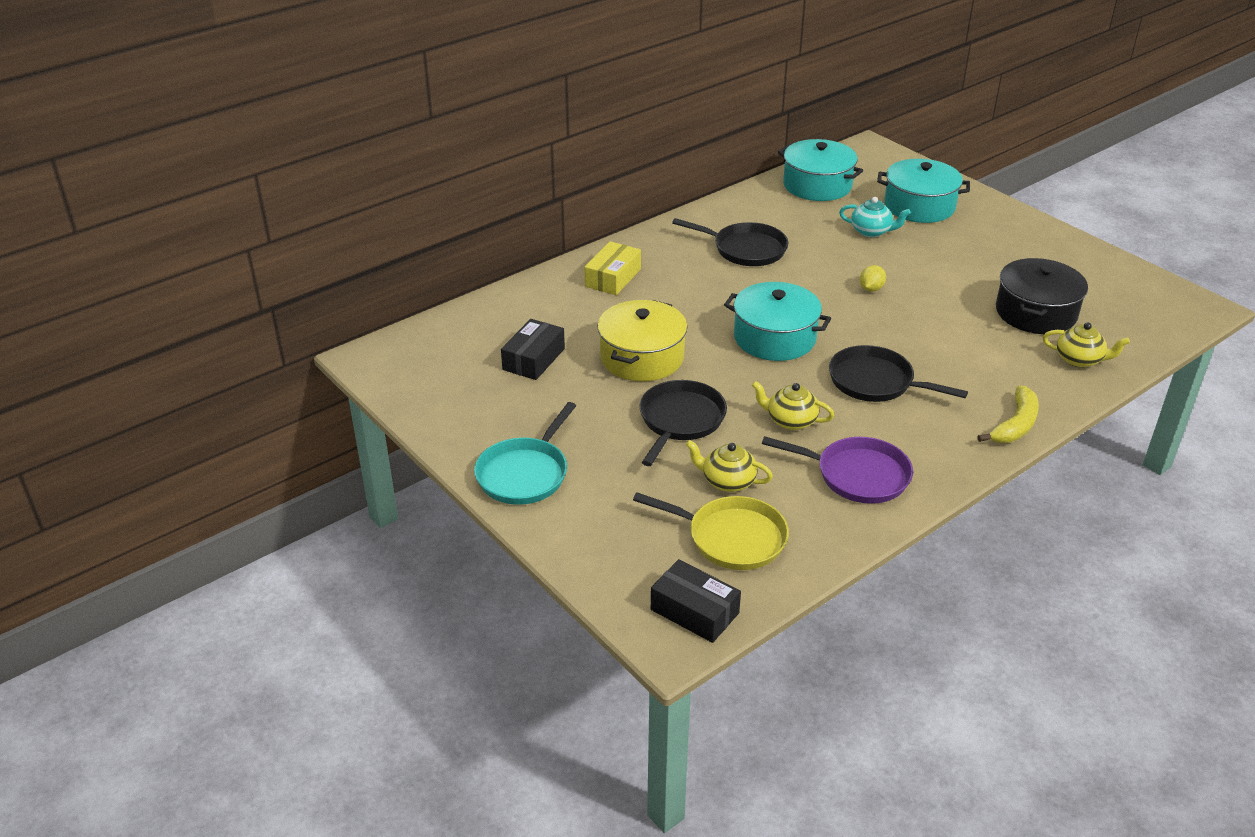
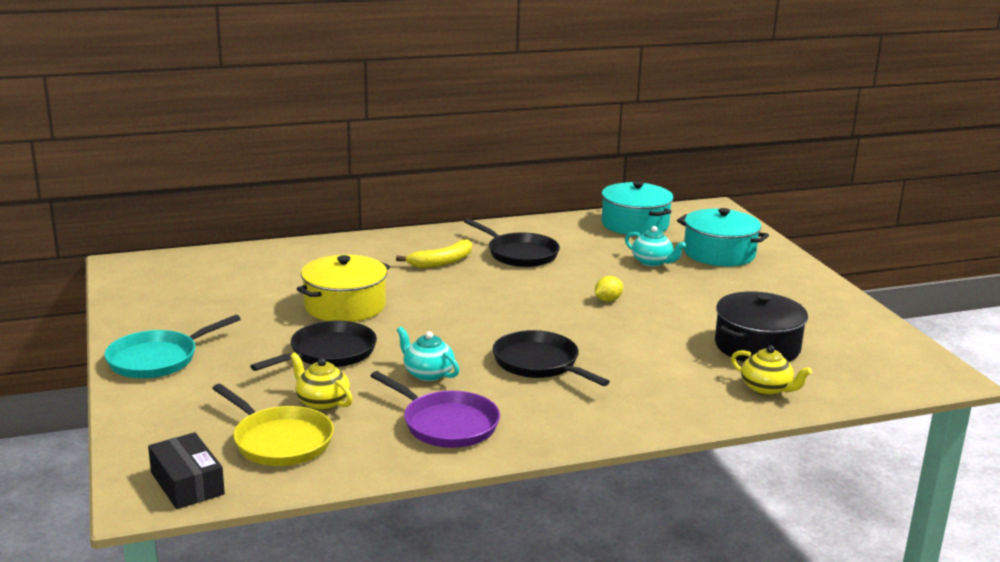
camera: 20 degrees right, 15 degrees down
black box [501,319,565,380] -> none
yellow box [584,241,641,295] -> none
turquoise pot [724,282,831,361] -> none
yellow teapot [752,381,834,430] -> turquoise teapot [397,327,460,381]
yellow banana [977,386,1039,443] -> yellow banana moved to [396,239,472,268]

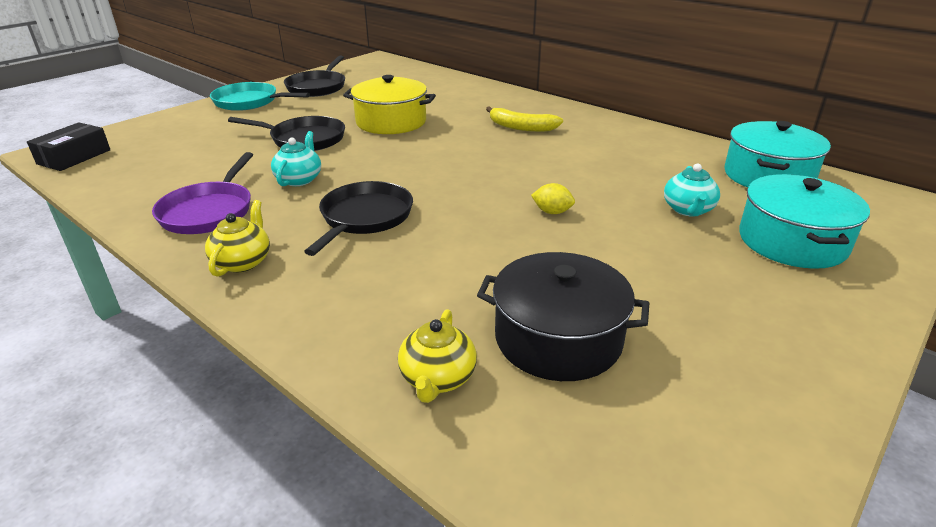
camera: 60 degrees right, 10 degrees up
yellow pan [212,384,334,466] -> none
yellow teapot [290,352,353,411] -> yellow teapot moved to [205,200,270,277]
black pan [464,218,560,267] -> black pan moved to [284,55,345,97]

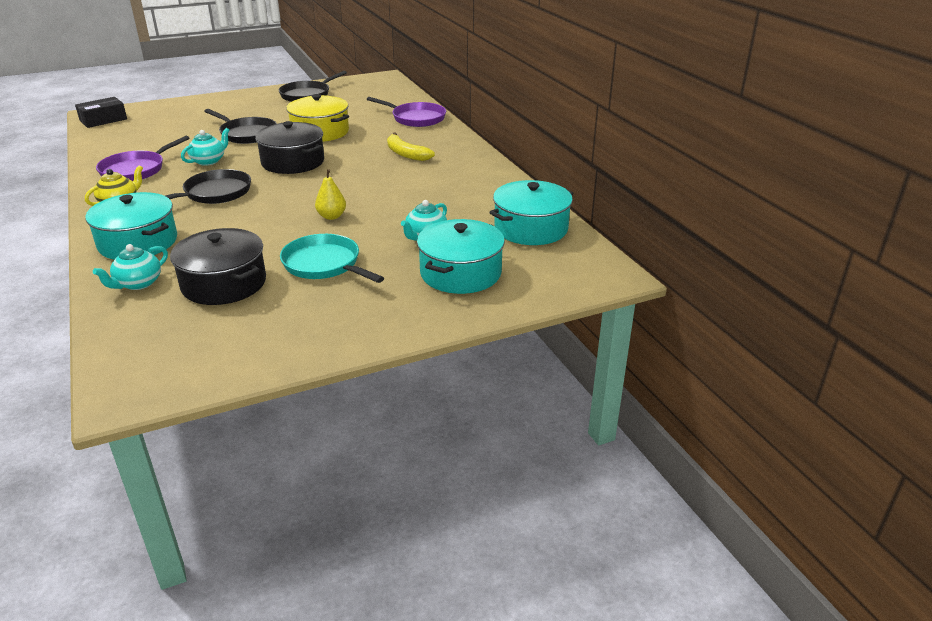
camera: 25 degrees right, 0 degrees up
turquoise pan [210,82,310,111] -> turquoise pan moved to [280,234,384,283]
yellow teapot [398,309,477,403] -> turquoise teapot [93,244,168,290]
yellow lemon [531,183,575,214] -> yellow pear [315,169,346,220]
none -> turquoise pot [85,192,177,260]
none -> black pot [255,121,324,174]
none -> purple pan [367,97,446,127]

